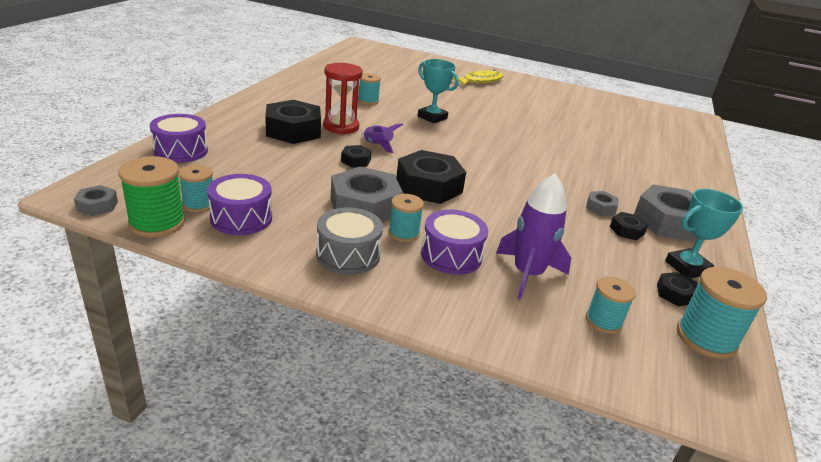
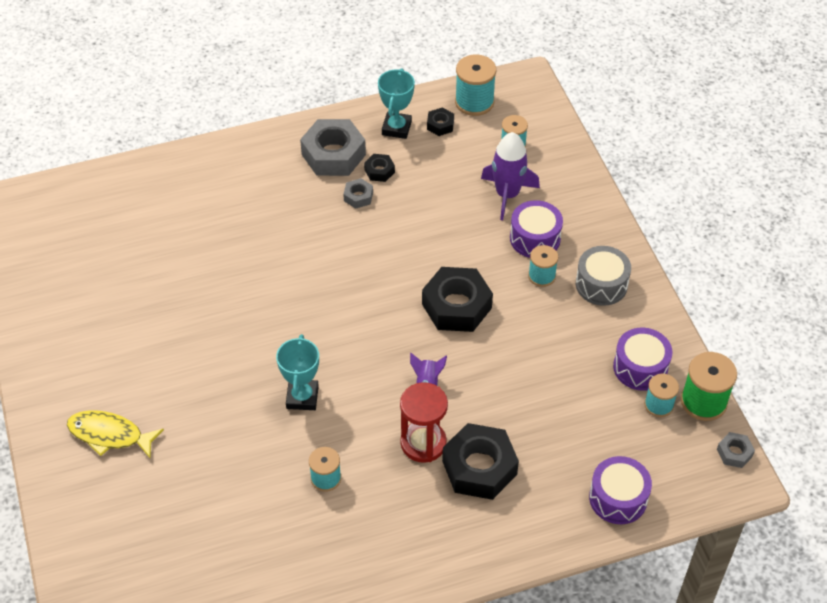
camera: 125 degrees left, 20 degrees up
grey nut [331,167,403,222] -> none
black nut [341,145,372,168] -> none
turquoise trophy [665,189,743,279] -> turquoise trophy turned 75 degrees clockwise [378,68,415,139]

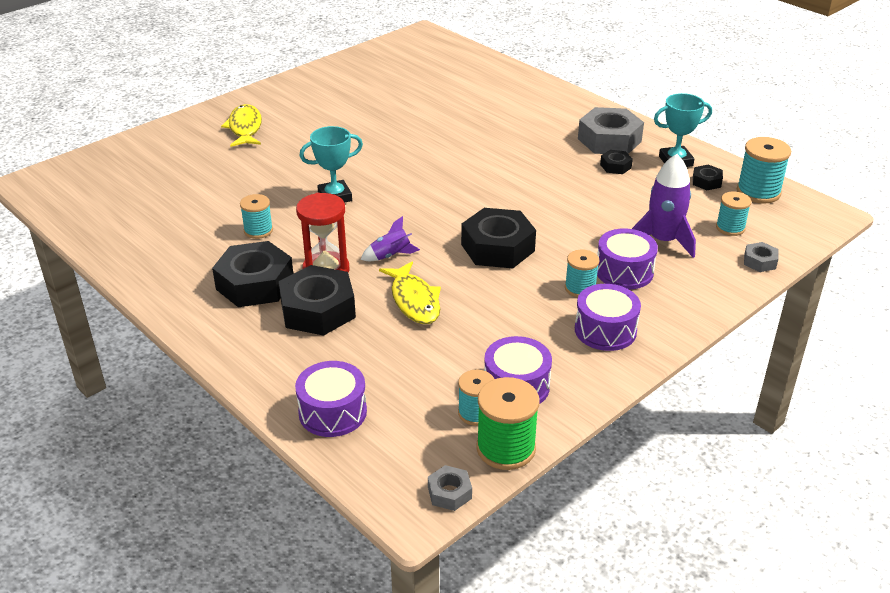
camera: 65 degrees right, 15 degrees down
grey nut [343,178,373,209] -> grey nut moved to [744,242,778,272]
grey drum [576,246,631,306] -> purple drum [575,284,641,351]
none -> black nut [212,241,293,307]
none -> yellow fish [379,261,441,324]

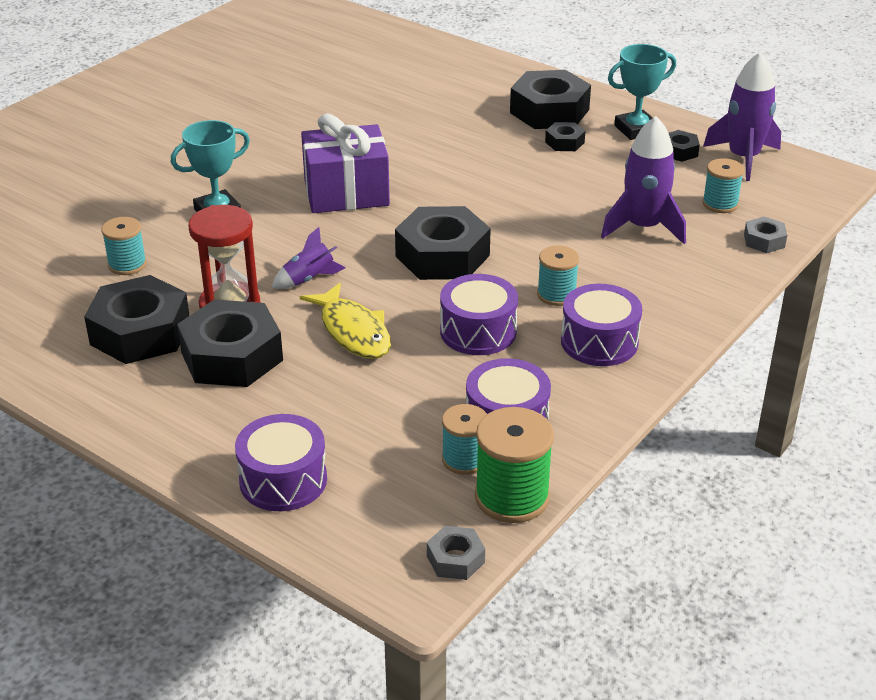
camera: 10 degrees left, 0 degrees up
yellow fish [221,104,262,147] -> none
grey nut [578,107,644,154] -> black nut [510,70,591,129]
purple drum [597,228,658,289] -> purple drum moved to [440,274,518,355]
turquoise spool [737,137,791,204] -> purple rocket [703,52,781,181]
none -> purple gift [301,113,390,213]

